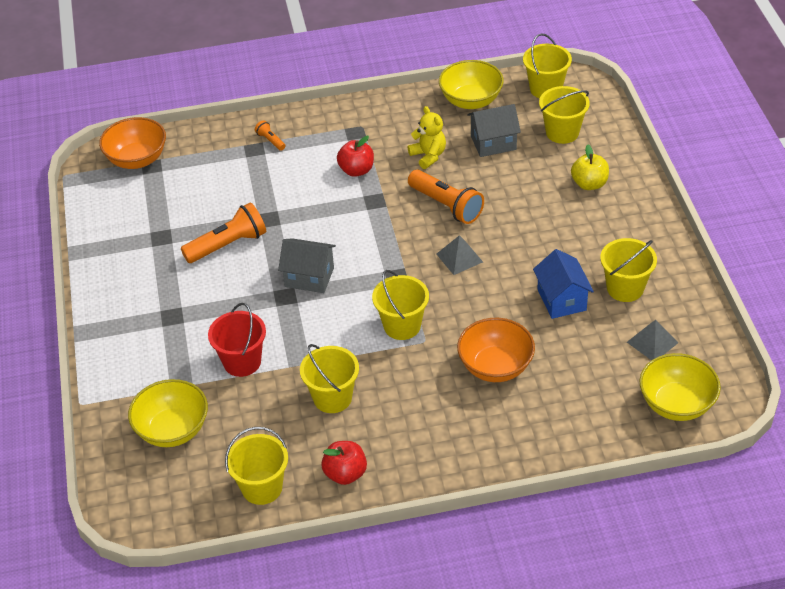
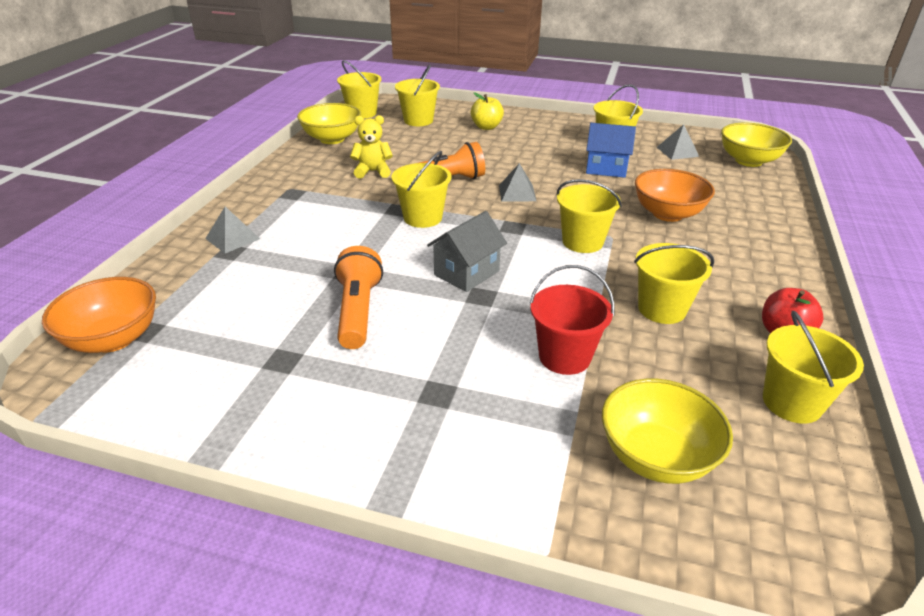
camera: 65 degrees left, 10 degrees down
orange flashlight [255,120,285,150] -> grey pyramid [205,207,260,253]
red apple [337,136,374,177] -> none
grey house [467,104,521,157] -> none
none -> yellow bucket [392,151,452,228]

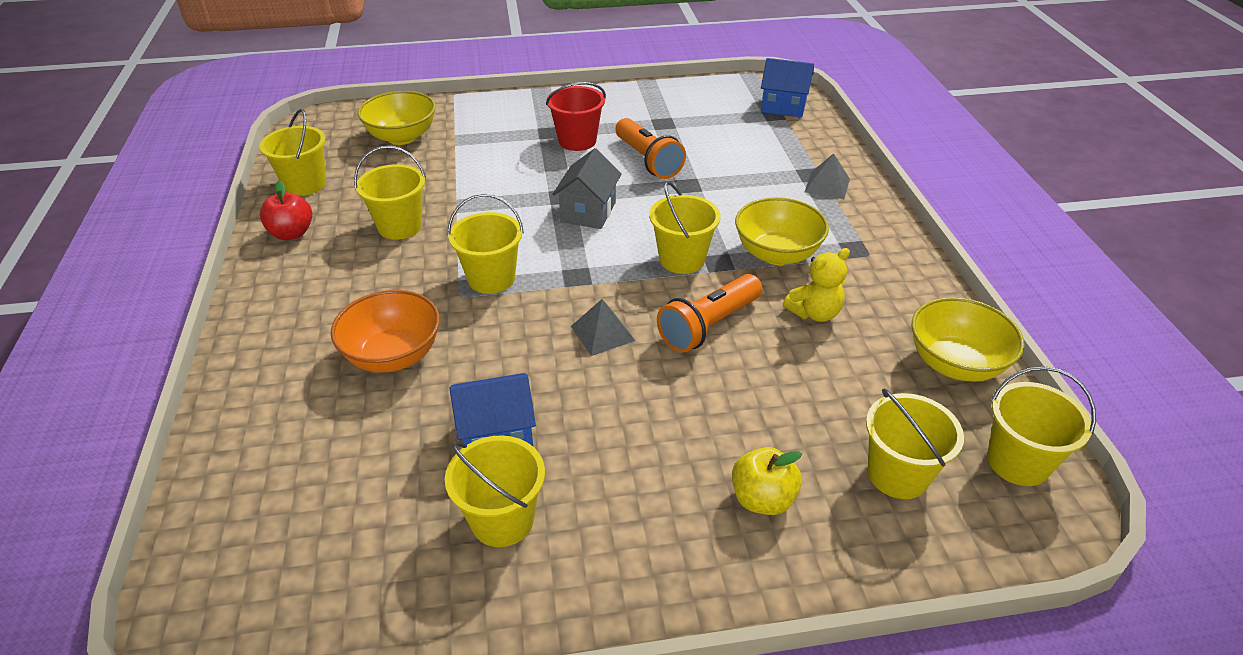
camera: 155 degrees right, 5 degrees up
orange bowl [42,277,156,353] -> blue house [761,58,814,118]
red bucket [529,265,615,375] -> red bucket moved to [546,82,606,151]
grey pyramid [657,124,699,160] -> none
yellow bowl [721,123,792,167] -> yellow bowl moved to [735,197,829,265]

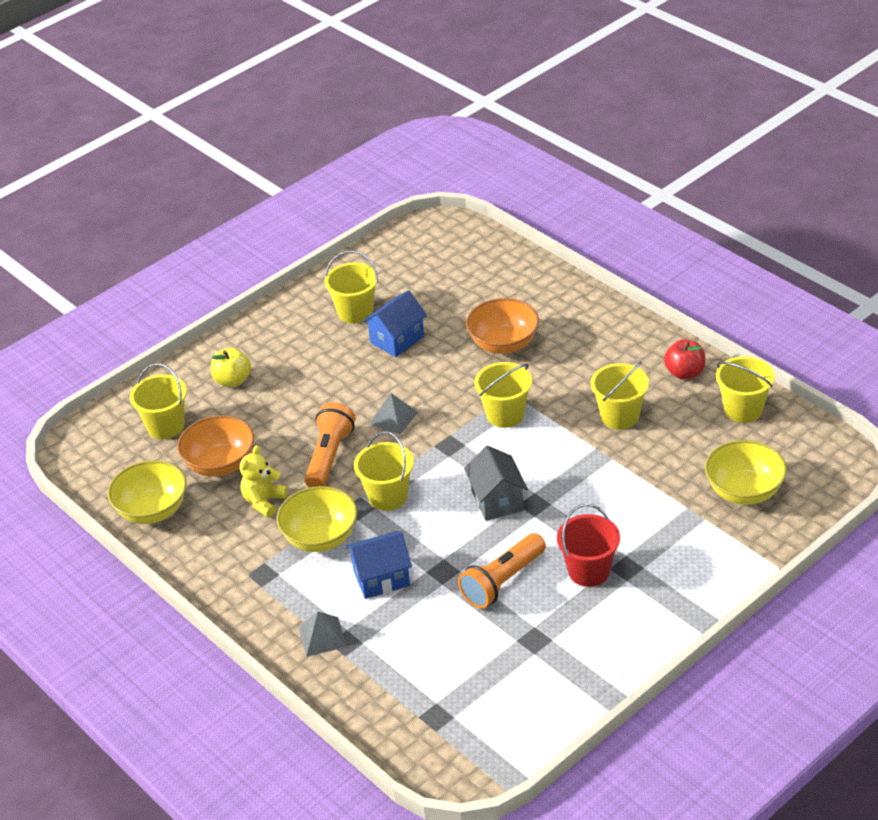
camera: 150 degrees right, 0 degrees up
orange flashlight [615,118,686,179] -> orange flashlight turned 75 degrees counterclockwise [458,533,546,609]
blue house [761,58,814,118] -> blue house moved to [346,531,412,599]
yellow bucket [987,366,1096,486] -> none
none -> orange bowl [177,415,254,477]

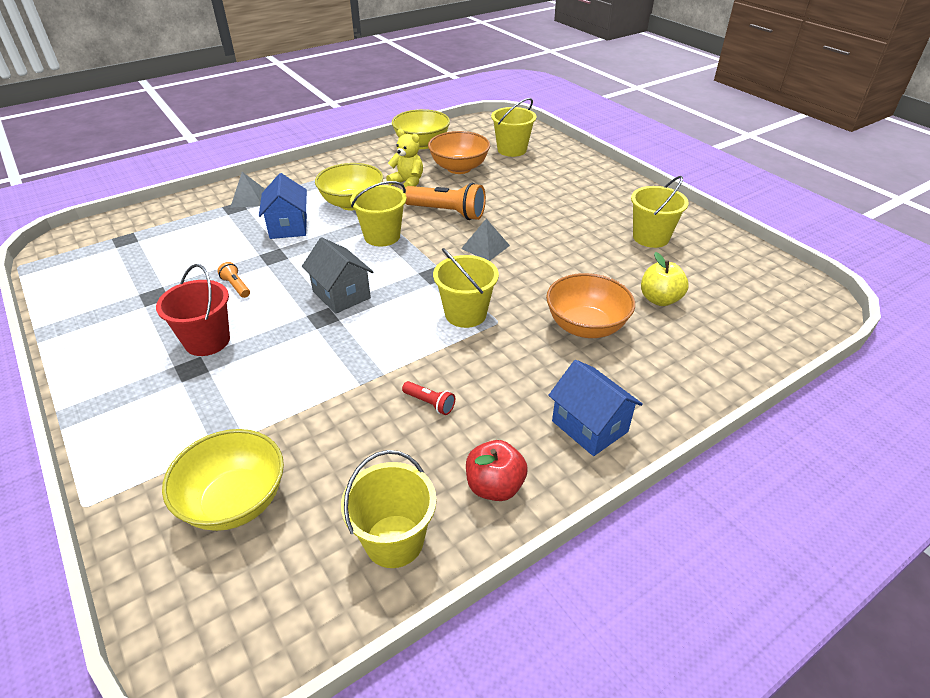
camera: 95 degrees right, 0 degrees up
yellow apple [211,347,251,387] -> yellow apple moved to [641,252,689,306]
blue house [363,290,427,357] -> blue house moved to [548,360,643,456]
orange flashlight [458,533,546,609] -> orange flashlight [218,262,250,298], size x0.47
grey house [464,445,528,521] -> grey house turned 60 degrees clockwise [302,237,374,314]
yellow bucket [591,361,649,429] -> red flashlight [402,381,455,415]

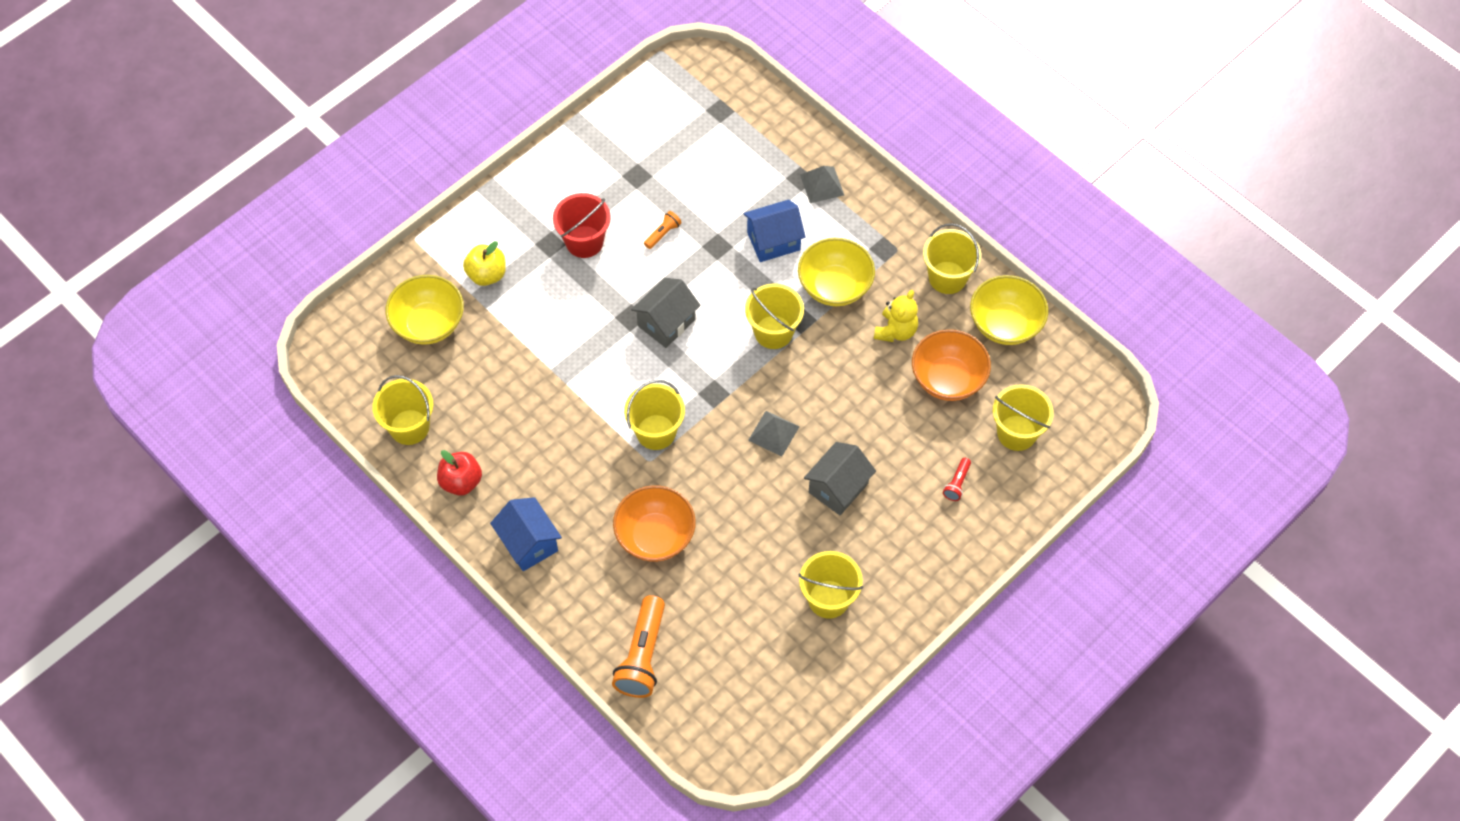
camera: 80 degrees right, 20 degrees up
red flashlight [402,381,455,415] -> red flashlight moved to [943,458,971,501]
orange flashlight [405,183,486,220] -> orange flashlight moved to [612,595,665,698]
blue house [548,360,643,456] -> blue house turned 75 degrees counterclockwise [490,497,562,571]
yellow apple [641,252,689,306] -> yellow apple moved to [463,241,506,286]
none -> grey house [804,442,876,515]
none -> yellow bucket [923,223,981,294]

